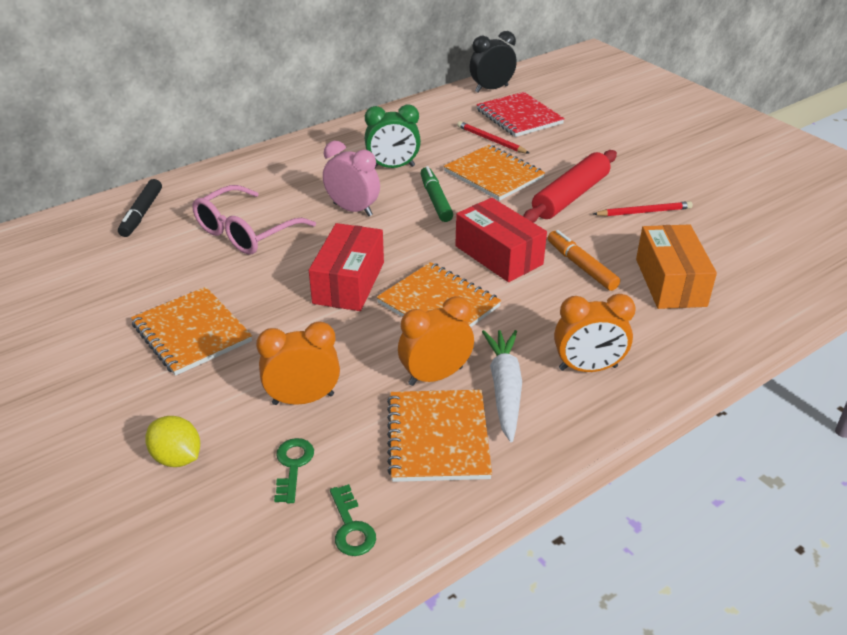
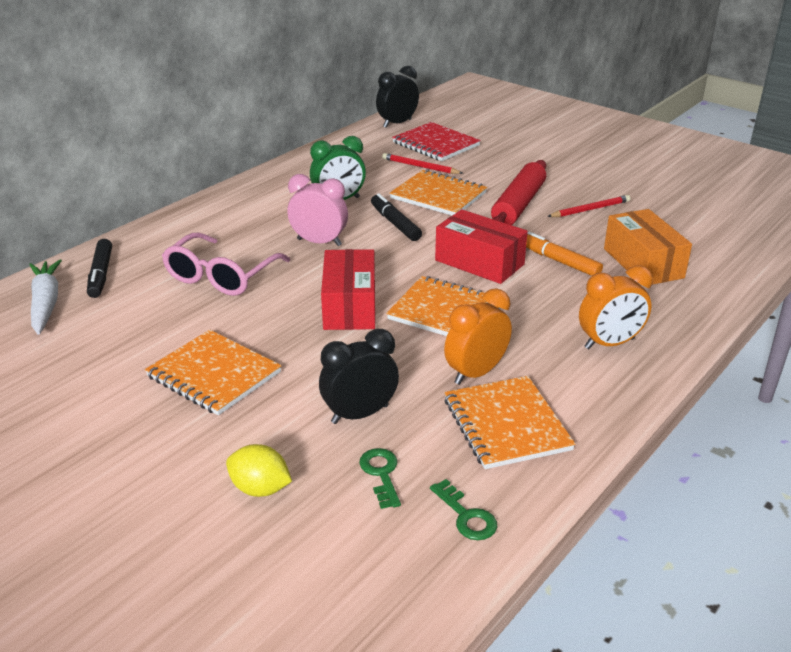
camera: 15 degrees left, 5 degrees down
orange clock [256,321,340,405] -> black clock [319,329,399,424]
green marker [420,166,453,222] -> black marker [371,193,422,241]
white carrot [482,330,522,442] -> white carrot moved to [29,259,62,335]

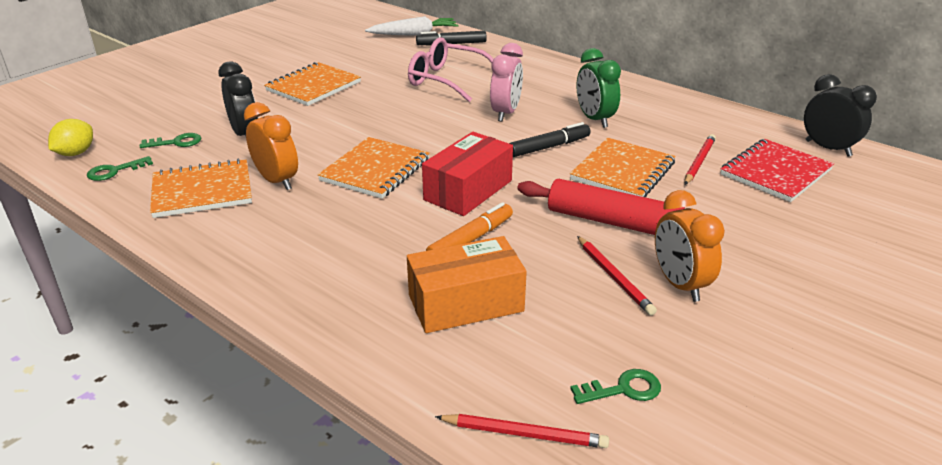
camera: 90 degrees right, 0 degrees up
yellow lemon [226,444,292,497] -> yellow lemon moved to [48,119,93,156]
red box [321,249,375,330] -> none
orange clock [579,266,653,349] -> orange clock moved to [655,190,725,302]
none -> red pencil [435,414,609,448]
none -> green key [570,369,661,404]

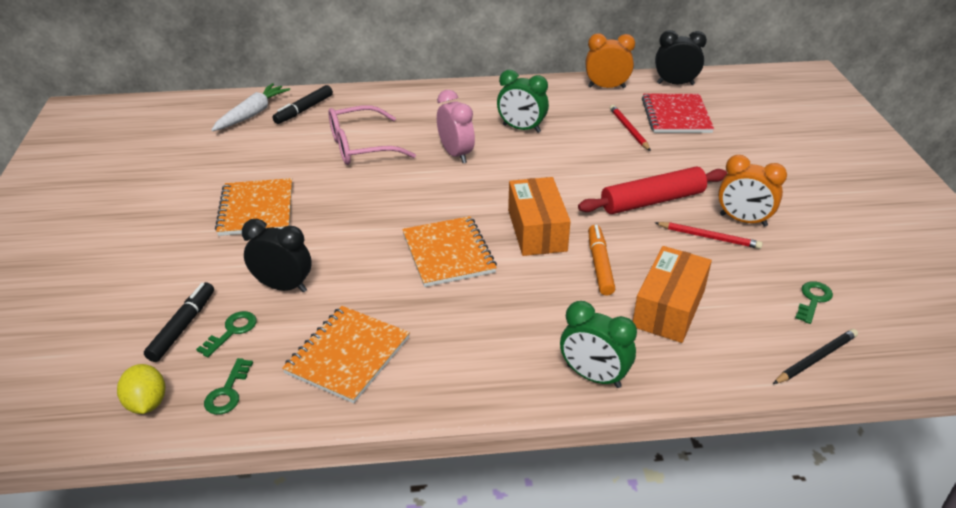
camera: 45 degrees left, 5 degrees up
orange clock [244,102,298,190] -> orange clock moved to [586,33,635,88]
red box [422,132,513,216] -> orange box [508,177,571,256]
red pencil [435,414,609,448] -> black pencil [773,329,858,384]
black marker [509,122,591,157] -> black marker moved to [144,282,214,362]
orange notebook [570,138,675,197] -> none
none -> green clock [560,301,637,388]

